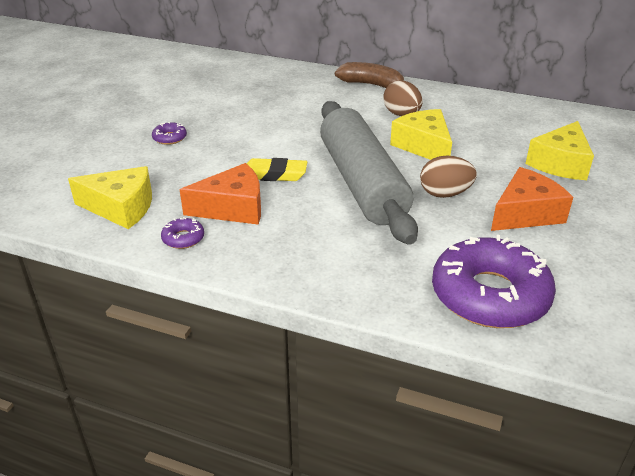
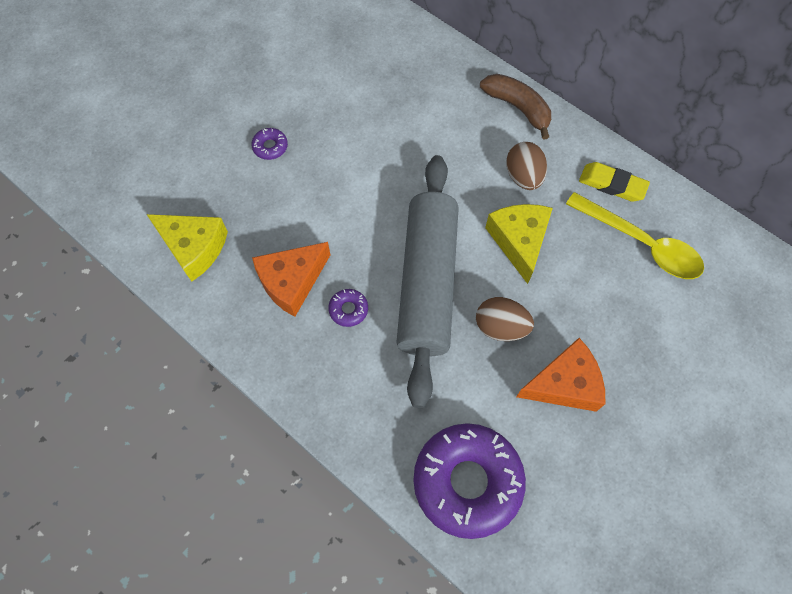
camera: 20 degrees right, 30 degrees up
purple donut [161,217,204,249] -> purple donut moved to [328,289,368,327]
orange cheese [179,163,261,225] -> orange cheese turned 135 degrees clockwise [252,242,330,317]
yellow eraser [247,158,307,181] -> yellow eraser moved to [579,162,650,202]
yellow cheese [525,121,594,180] -> none
none -> yellow spoon [566,192,704,279]

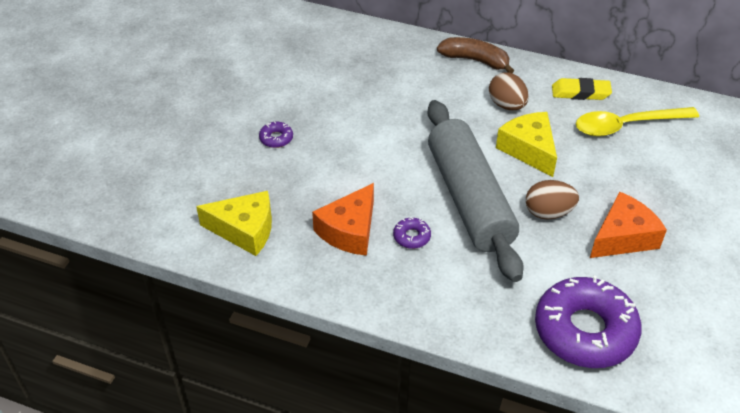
camera: 20 degrees left, 20 degrees down
yellow spoon [566,192,704,279] -> yellow spoon turned 150 degrees clockwise [576,107,699,137]

